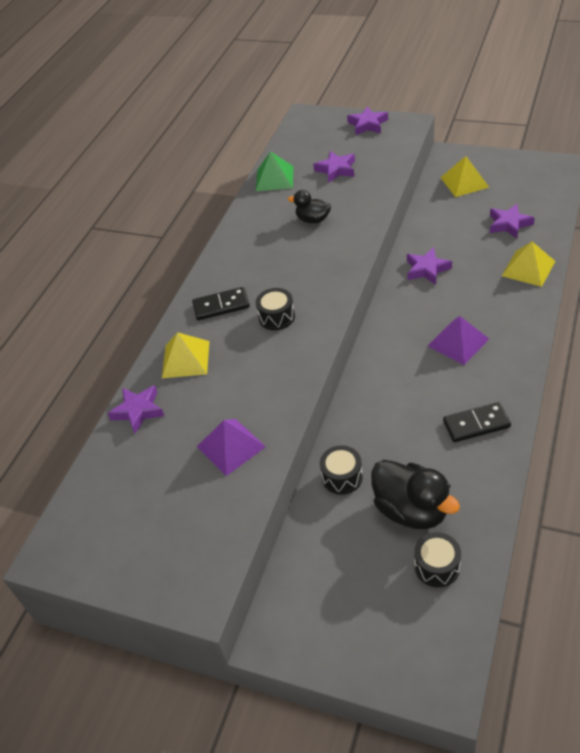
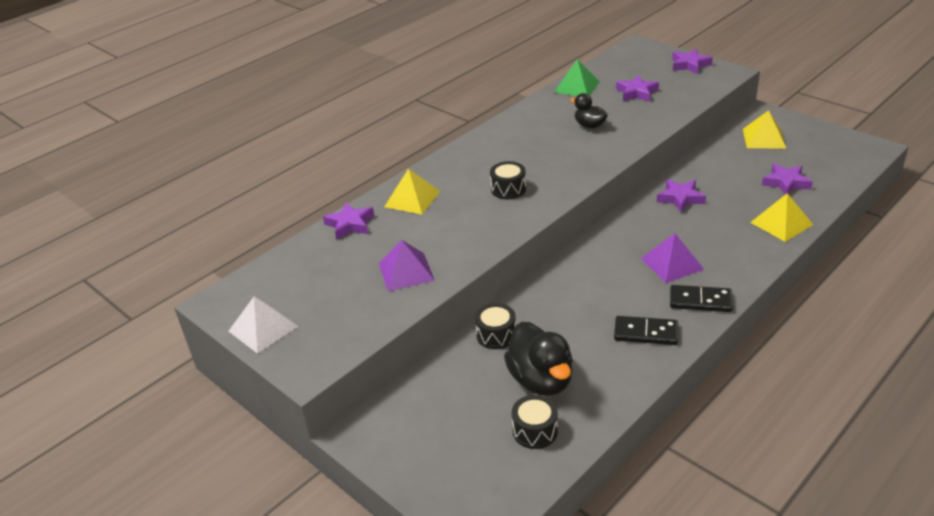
camera: 20 degrees right, 10 degrees down
black domino [192,287,250,320] -> black domino moved to [670,285,733,312]
none -> white pyramid [229,297,299,354]

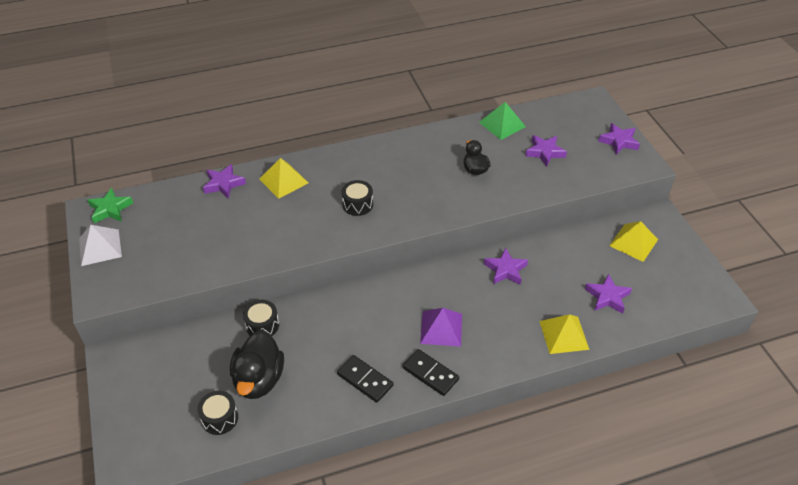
camera: 25 degrees right, 10 degrees up
purple pyramid [379,240,435,292] -> none
none -> green star [88,188,133,223]

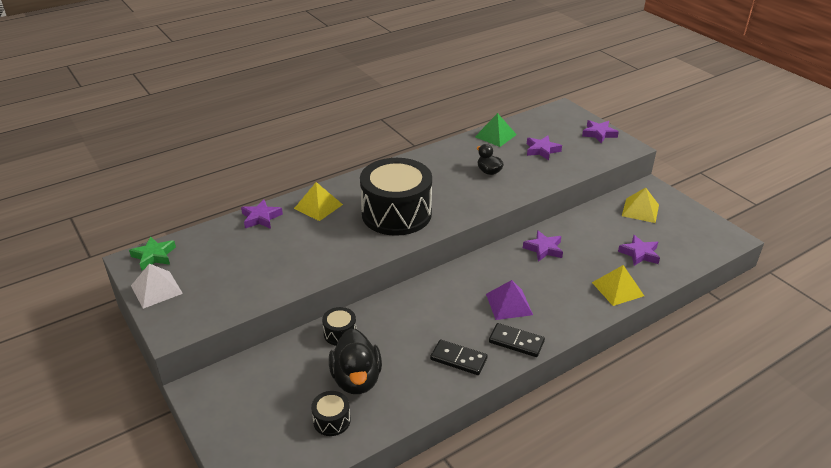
camera: 15 degrees left, 10 degrees down
black drum [342,180,373,216] -> black drum [360,158,432,236], size x2.40

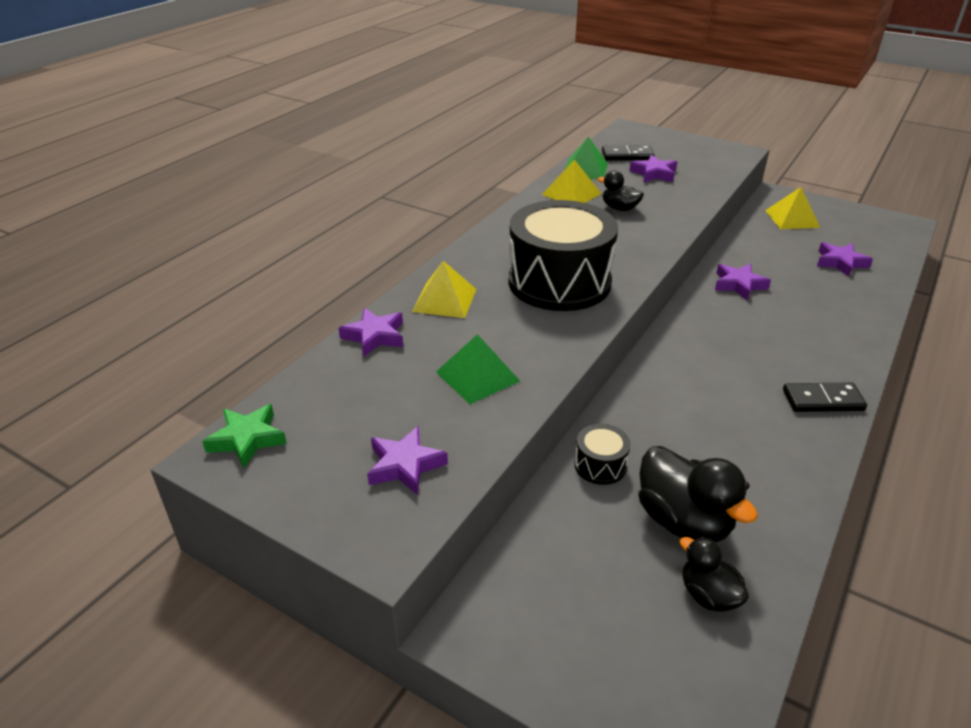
camera: 25 degrees left, 0 degrees up
white pyramid [131,264,183,309] -> none
black drum [311,391,351,436] -> black duck [680,537,749,612]
black domino [430,339,488,375] -> black domino moved to [602,145,655,160]
purple pyramid [486,280,533,320] -> none
purple star [582,120,619,144] -> purple star moved to [367,426,448,495]
yellow pyramid [592,265,644,306] -> yellow pyramid moved to [542,160,602,203]
none -> green pyramid [436,334,520,404]

